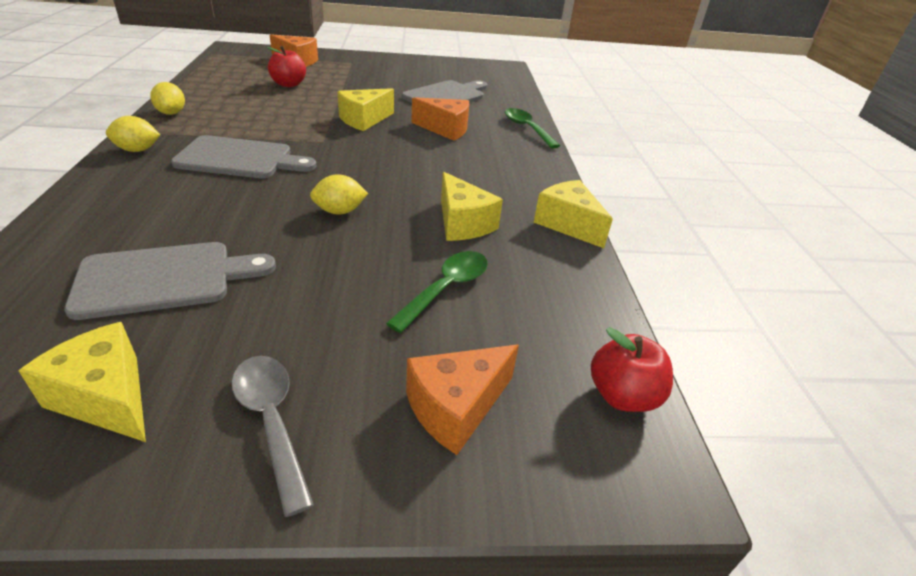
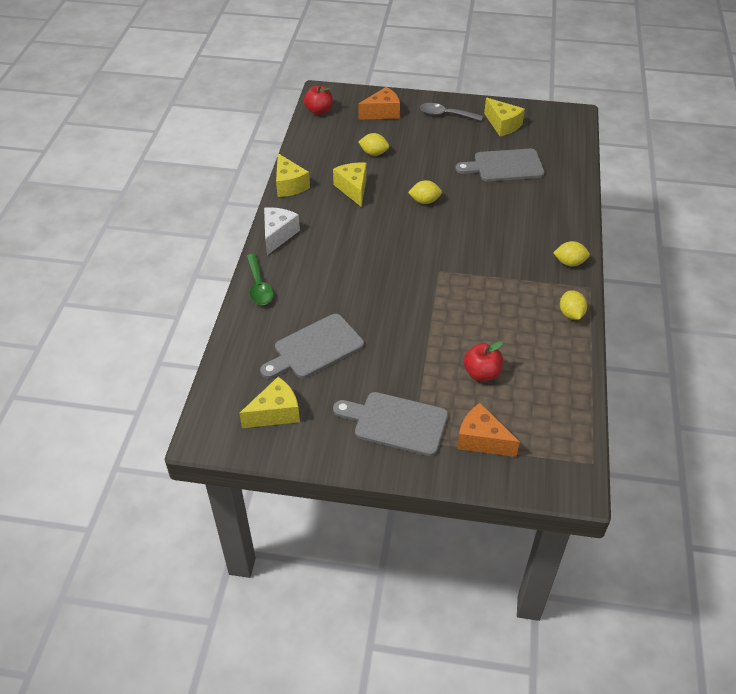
camera: 165 degrees left, 10 degrees up
grey cutting board [171,135,316,178] -> grey cutting board moved to [333,392,448,456]
grey spoon [232,356,314,517] -> grey spoon turned 120 degrees clockwise [420,103,483,121]
yellow cheese [337,88,394,131] -> yellow cheese moved to [239,377,300,428]
green spoon [386,251,488,333] -> yellow lemon [359,133,389,156]
orange cheese [411,97,469,141] -> none
none -> white cheese [264,207,300,255]

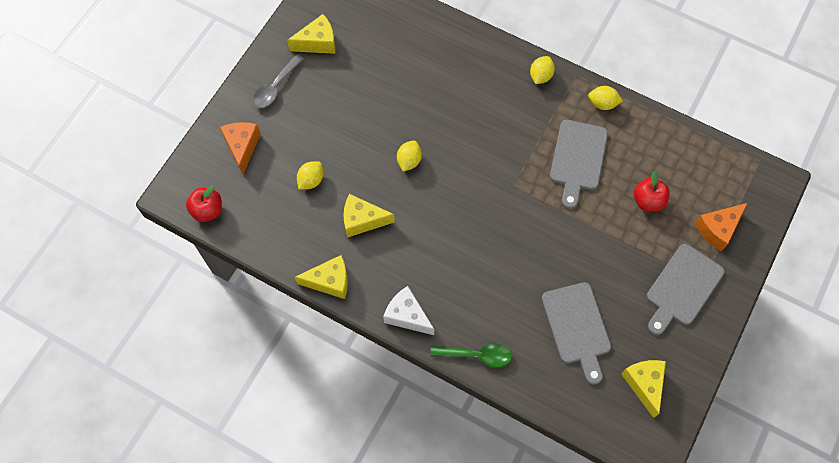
camera: 70 degrees left, 20 degrees up
grey cutting board [455,149,545,182] -> grey cutting board moved to [550,120,608,209]

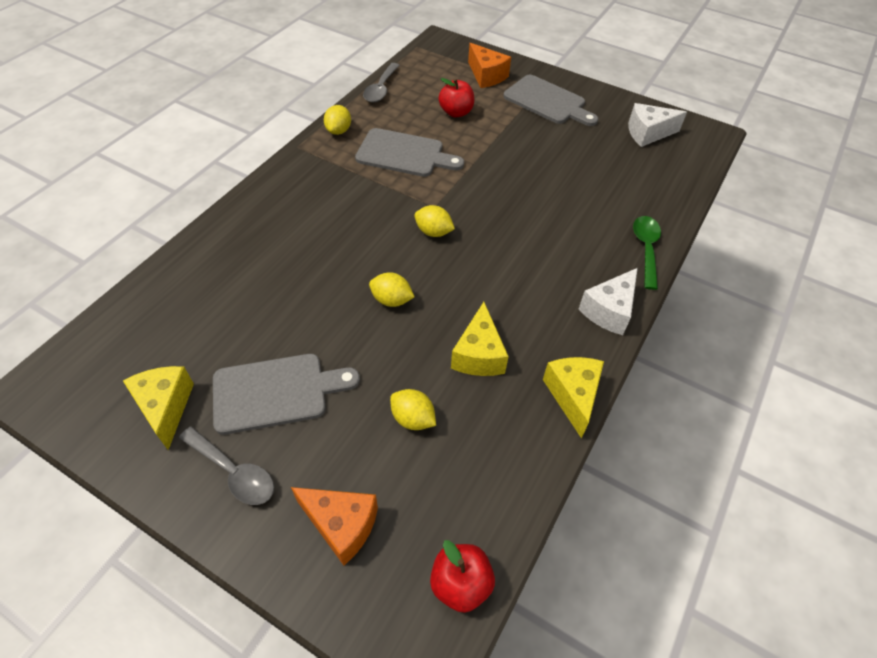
camera: 90 degrees left, 15 degrees down
orange cheese [220,122,261,174] -> orange cheese turned 150 degrees counterclockwise [291,487,378,565]
yellow lemon [530,56,555,84] -> yellow lemon moved to [414,205,455,237]
grey cutting board [542,282,611,385] -> grey cutting board moved to [213,354,360,435]
yellow cheese [621,360,666,418] -> white cheese [628,103,687,147]
none -> grey spoon [363,63,400,102]

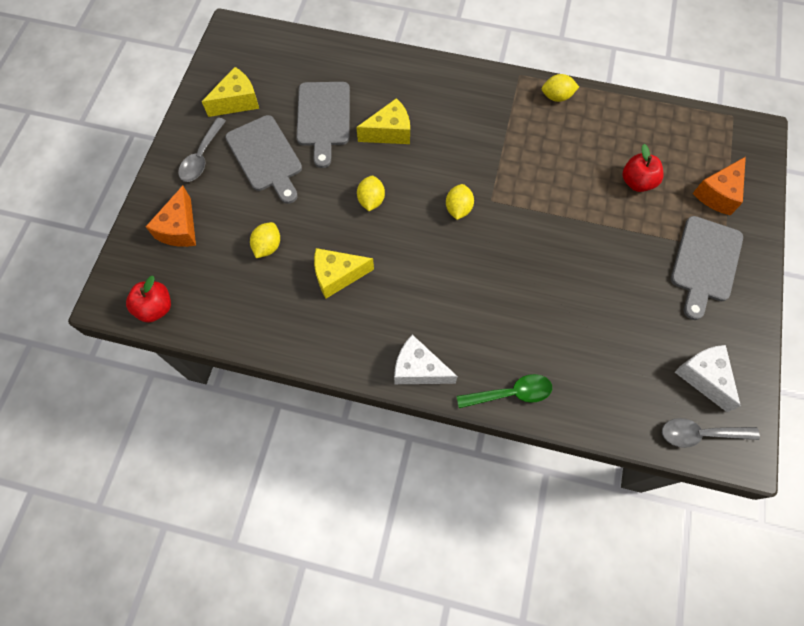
camera: 75 degrees right, 15 degrees up
grey cutting board [355,128,464,177] -> grey cutting board moved to [296,82,350,168]
grey spoon [363,63,400,102] -> grey spoon moved to [662,418,760,448]
yellow cheese [543,357,604,438] -> yellow cheese moved to [356,98,410,144]

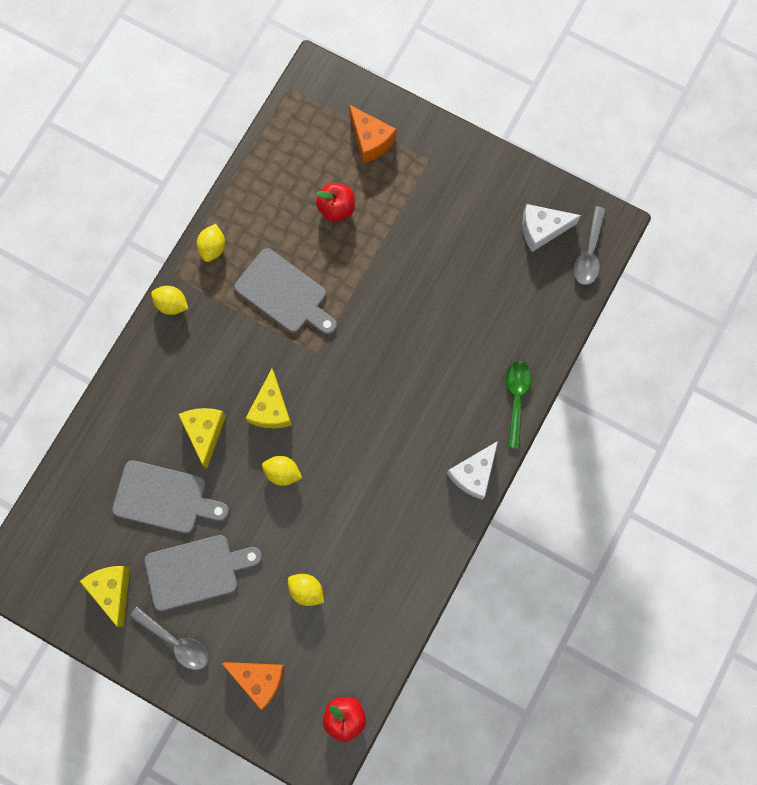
camera: 75 degrees left, 10 degrees up
yellow cheese [314,248,374,298] -> yellow cheese moved to [245,369,292,429]
yellow lemon [446,184,474,220] -> yellow lemon moved to [151,286,188,315]
grey cutting board [671,216,743,320] -> grey cutting board moved to [234,248,337,335]

